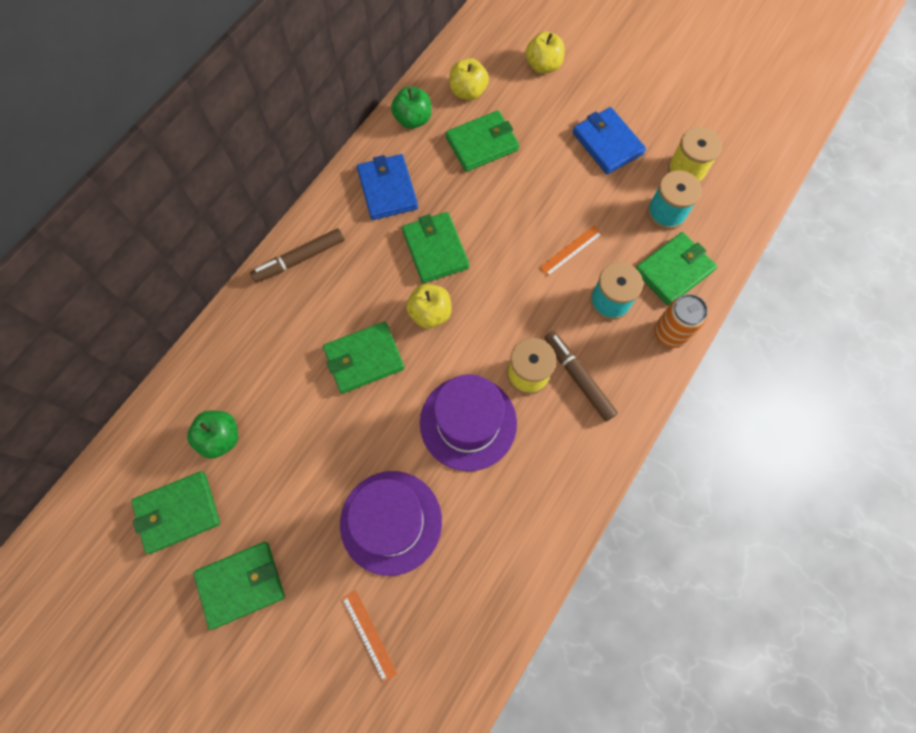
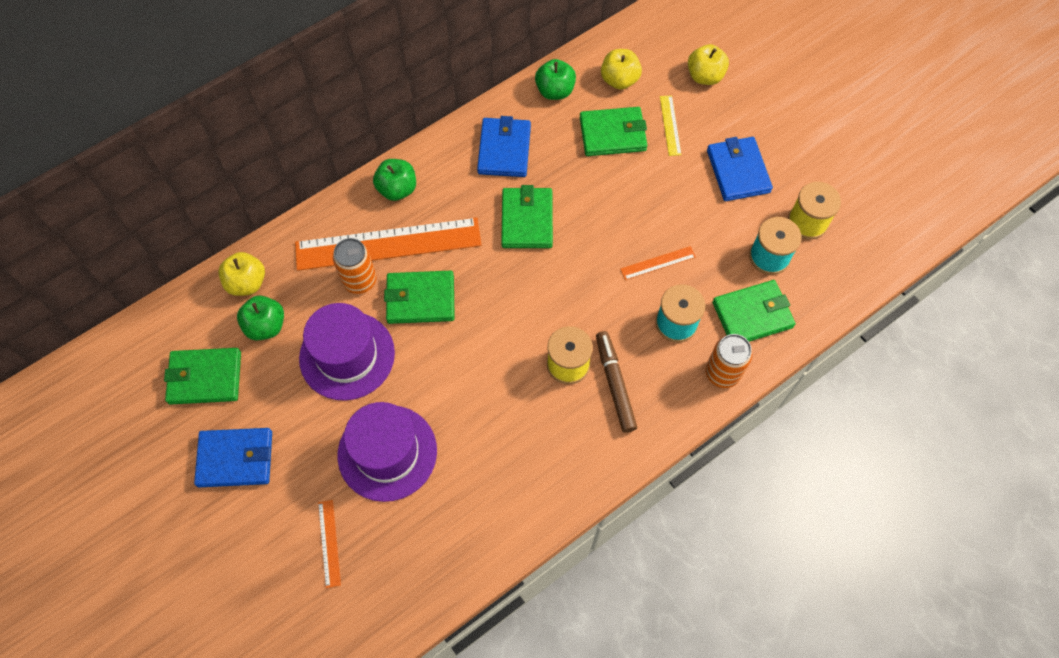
camera: 20 degrees right, 5 degrees down
green wallet [193,542,285,630] -> blue wallet [194,428,272,487]
brown marker [250,228,344,283] -> green apple [373,159,416,201]
yellow apple [406,284,452,328] -> yellow apple moved to [218,252,265,296]
purple hat [420,374,517,471] -> purple hat moved to [299,303,395,401]
none -> orange ruler [295,217,482,271]
none -> orange can [333,238,376,294]
none -> yellow ruler [660,95,682,156]

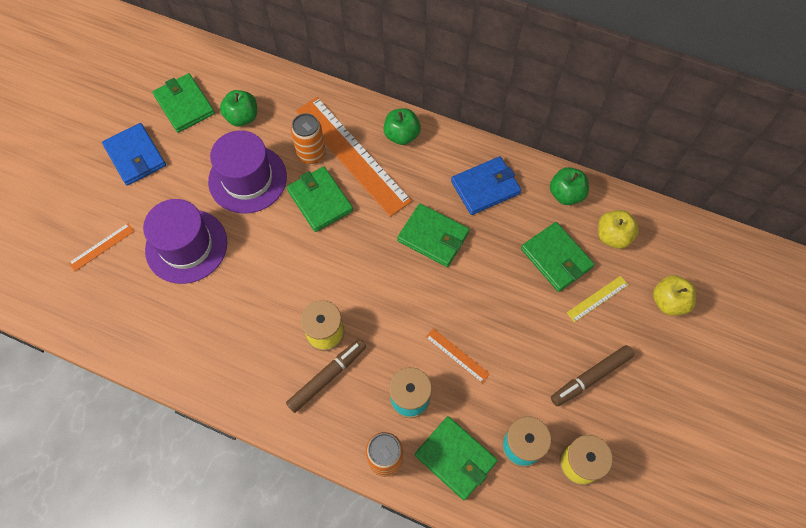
camera: 60 degrees right, 0 degrees up
yellow apple [218,252,265,296] -> none
green wallet [501,185,553,248] -> green wallet turned 60 degrees clockwise [397,203,470,267]
blue wallet [707,137,773,201] -> brown marker [551,345,634,406]

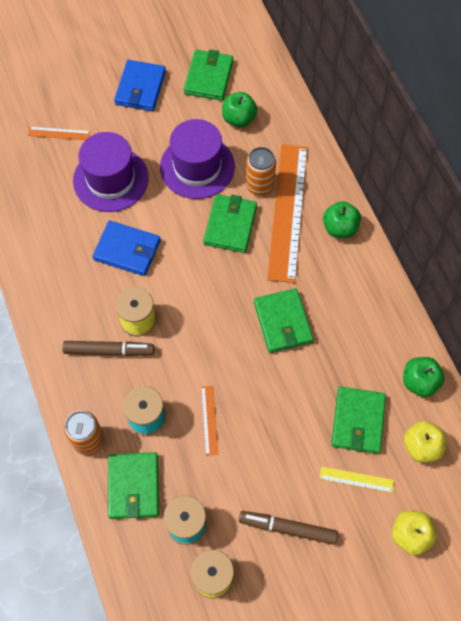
camera: 45 degrees right, 0 degrees up
blue wallet [451,156,521,215] -> blue wallet moved to [92,221,161,276]

